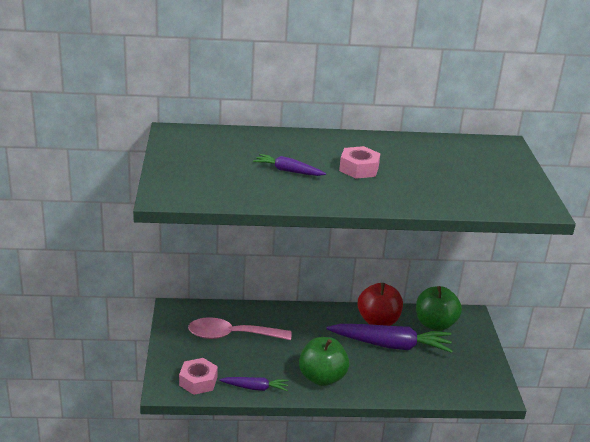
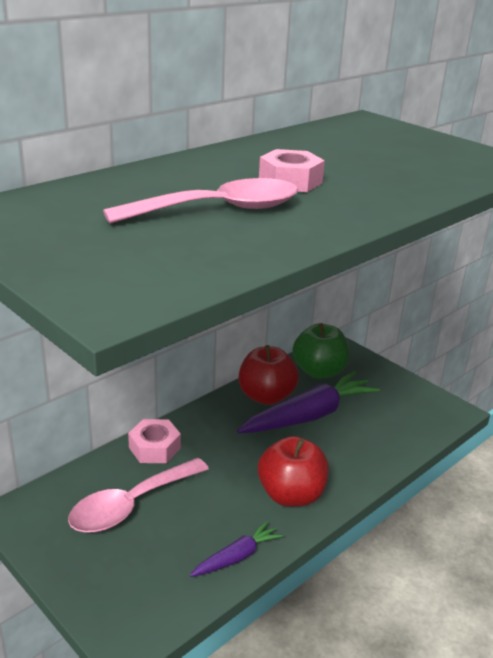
camera: 40 degrees left, 0 degrees up
pink nut [179,358,218,395] -> pink nut moved to [128,419,181,463]
purple carrot [253,154,326,176] -> pink spoon [103,178,298,224]
green apple [299,337,349,386] -> red apple [258,436,329,507]

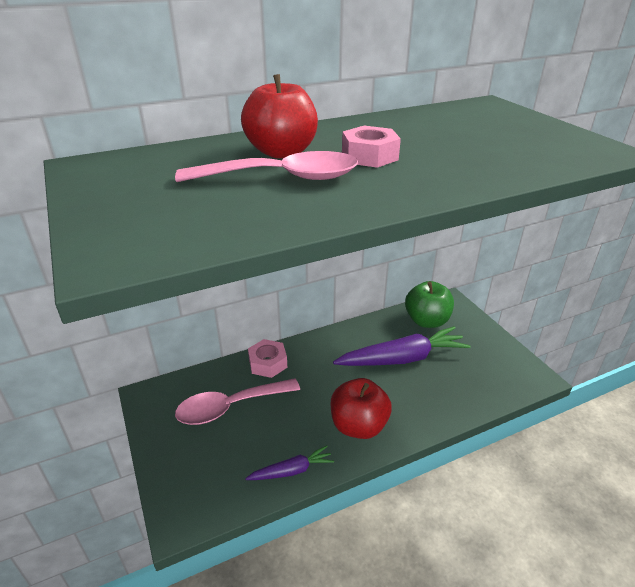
camera: 20 degrees right, 5 degrees up
red apple [239,345,299,405] -> red apple moved to [241,74,318,159]

